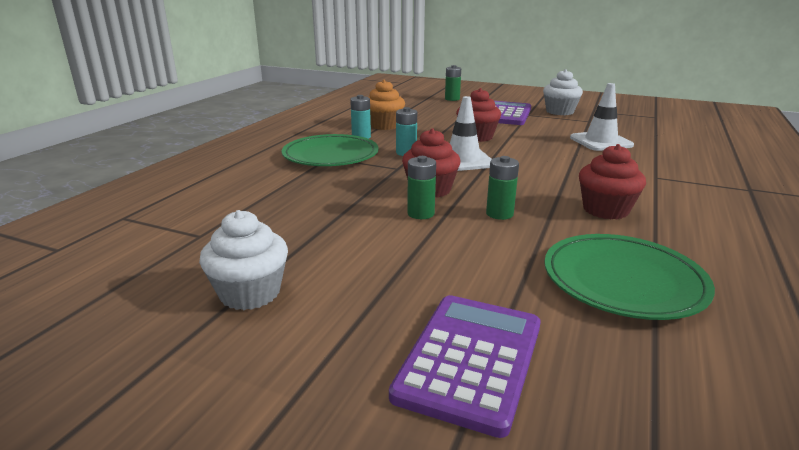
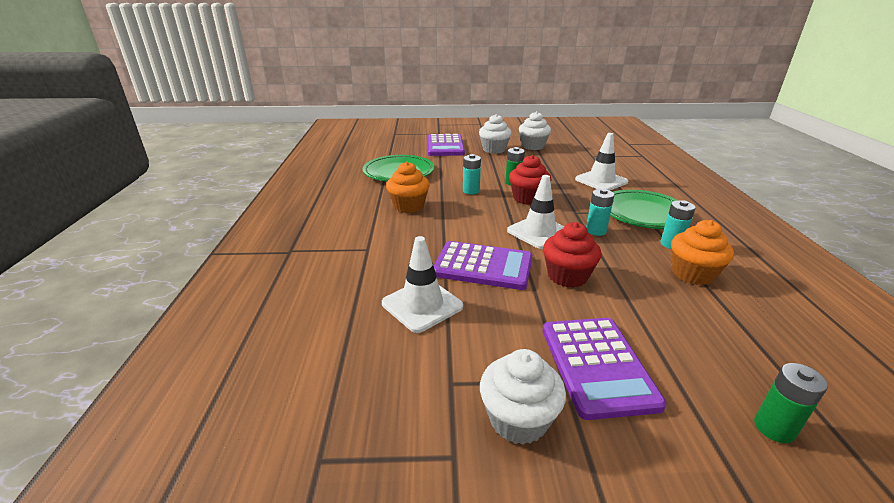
camera: 155 degrees right, 5 degrees up
green battery [486,156,519,220] -> turquoise battery [463,154,481,195]
red cupcake [579,144,646,219] -> orange cupcake [386,161,430,213]
none -> purple calculator [434,241,532,290]
none -> white cupcake [479,114,512,154]
none -> white traffic cone [575,133,628,191]

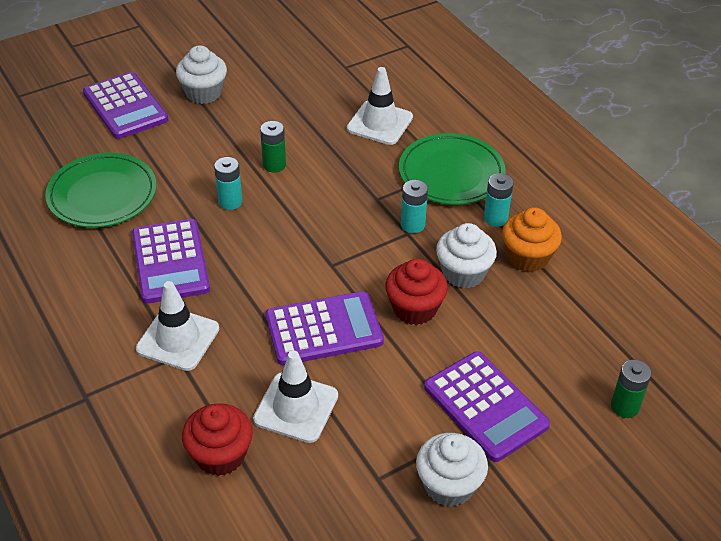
camera: 30 degrees left, 15 degrees up
orange cupcake [386,161,430,213] -> purple calculator [132,219,210,304]
white traffic cone [507,175,564,249] -> white traffic cone moved to [136,281,219,371]
red cupcake [509,155,551,205] -> red cupcake moved to [182,403,253,476]
white cupcake [519,111,551,150] -> white cupcake moved to [436,223,497,288]

